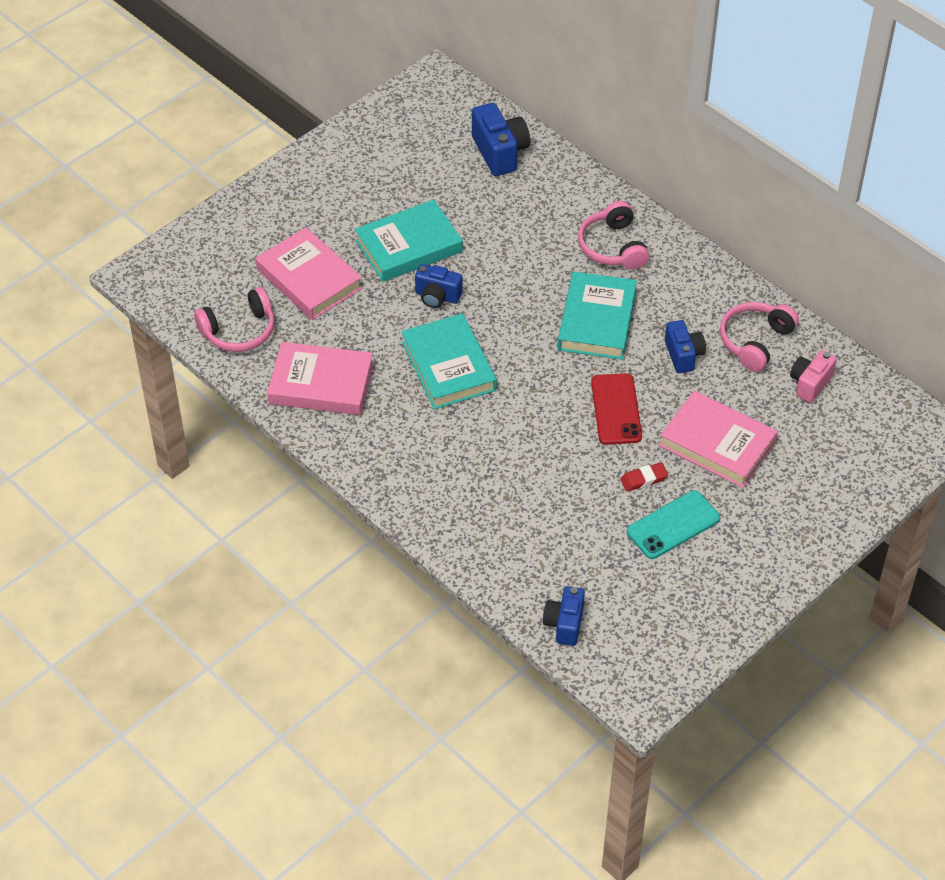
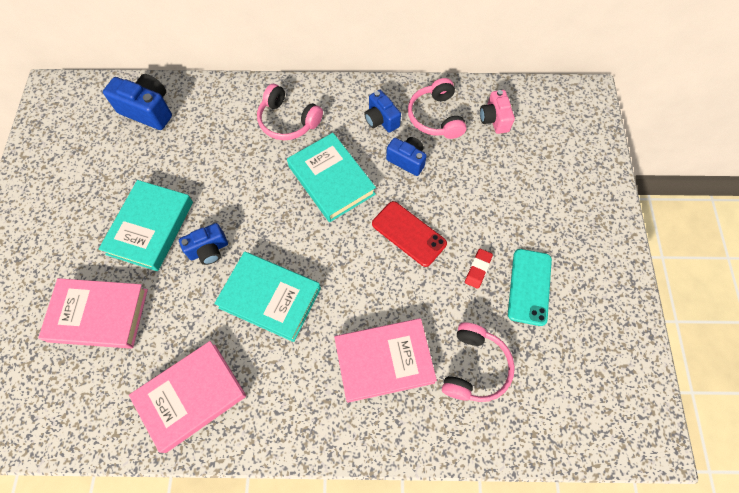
camera: 45 degrees left, 15 degrees up
pink headphones [194,287,275,352] -> pink headphones moved to [442,322,515,402]
blue camera [543,586,585,646] -> blue camera moved to [364,90,401,133]
pink book [659,391,778,488] -> pink book moved to [334,318,437,403]

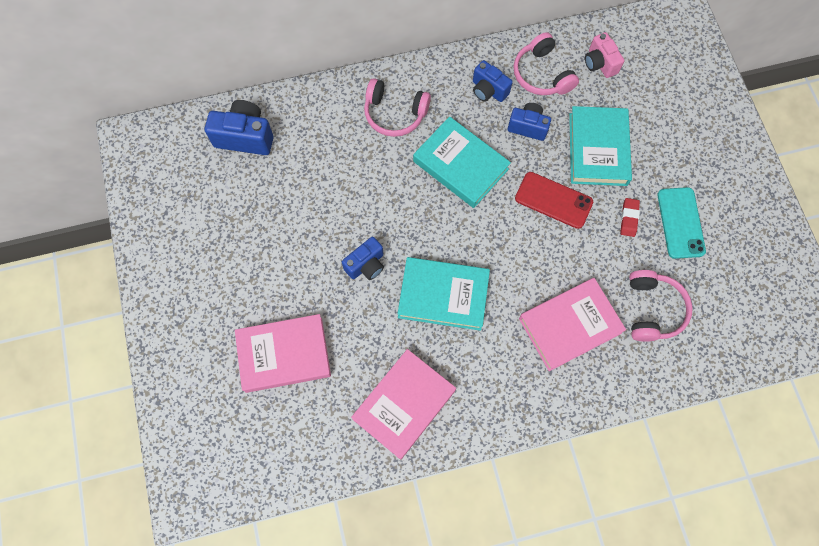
camera: 15 degrees left, 5 degrees up
turquoise book [99,180,193,271] -> turquoise book moved to [569,106,632,186]

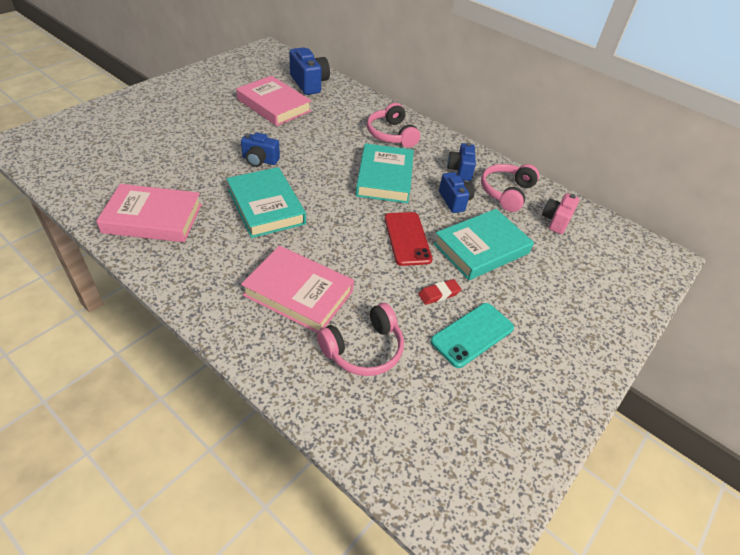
camera: 50 degrees right, 25 degrees down
pink book [235,314,331,393] -> pink book moved to [236,76,312,126]

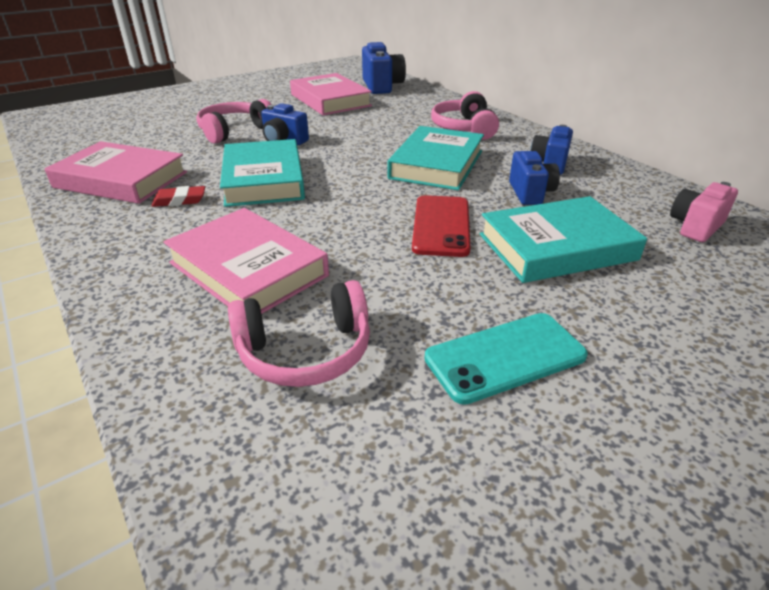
camera: 20 degrees right, 10 degrees down
red eraser [418,279,461,305] -> red eraser moved to [151,186,205,207]
pink headphones [481,164,539,212] -> pink headphones moved to [196,99,272,144]

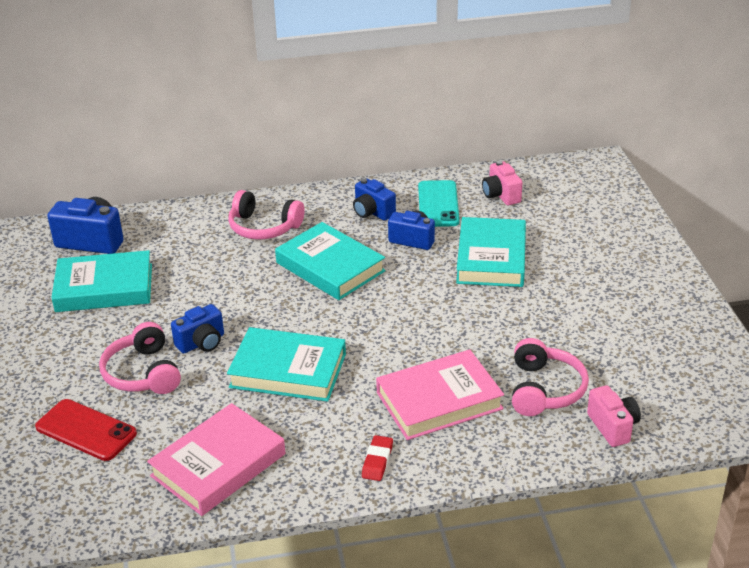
camera: 65 degrees left, 0 degrees up
red eraser [151,186,205,207] -> red eraser moved to [362,435,393,481]
pink book [290,73,372,115] -> turquoise book [51,250,152,312]
red phone [412,195,471,257] -> red phone moved to [35,399,137,461]
turquoise phone [424,313,588,405] -> turquoise phone moved to [418,180,459,227]
none -> pink camera [587,385,641,447]

